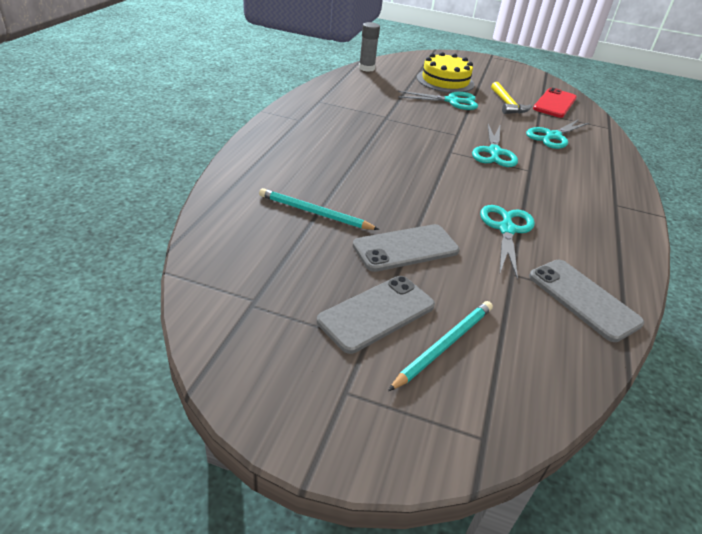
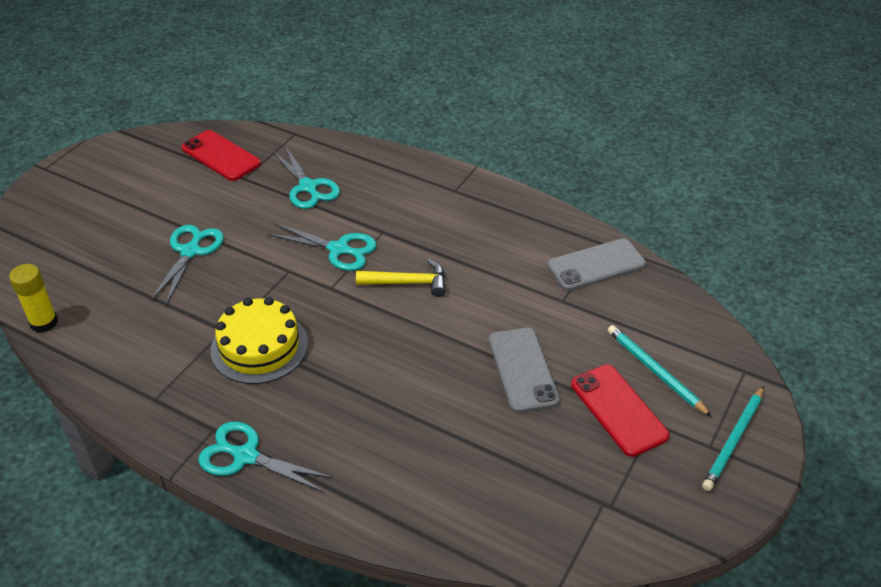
camera: 75 degrees left, 5 degrees up
turquoise pencil [259,188,379,230] -> turquoise pencil moved to [702,386,764,491]
grey phone [317,276,435,354] -> red phone [571,364,670,457]
grey glue stick [359,22,380,72] -> yellow glue stick [9,264,58,333]
yellow cake [417,52,475,93] -> yellow cake moved to [211,297,308,384]
turquoise scissors [480,205,535,280] -> turquoise scissors moved to [198,422,334,492]
yellow hammer [491,82,532,114] -> yellow hammer moved to [356,259,445,297]

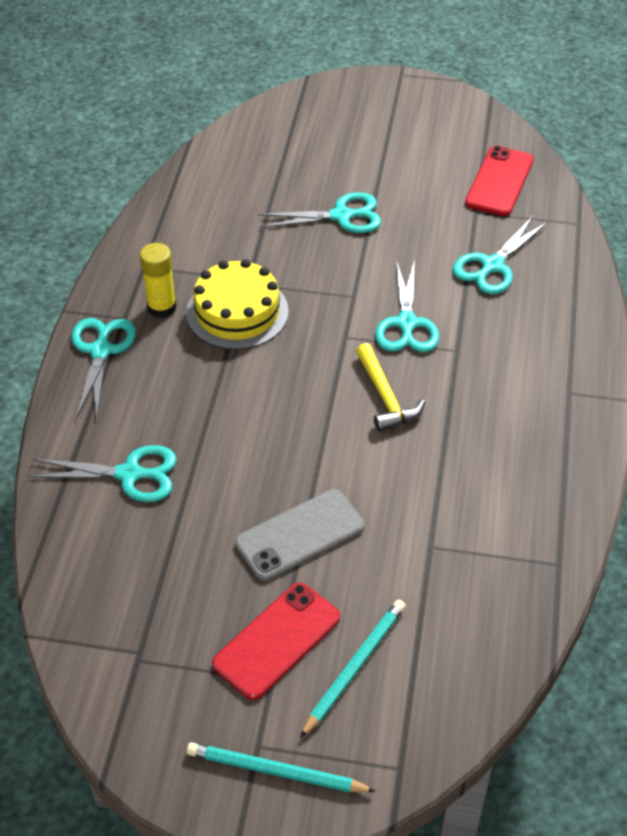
camera: 70 degrees right, 5 degrees up
yellow glue stick [9,264,58,333] -> yellow glue stick moved to [140,243,177,318]
grey phone [547,238,646,291] -> none
none -> turquoise scissors [29,445,177,502]

